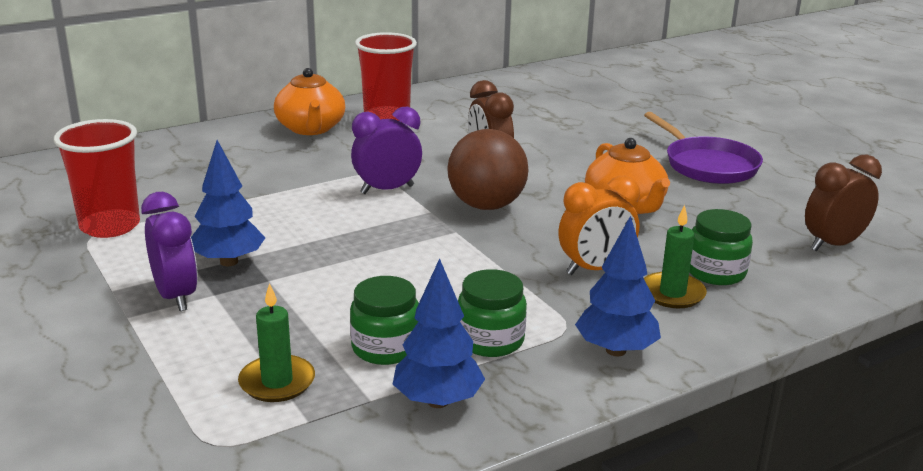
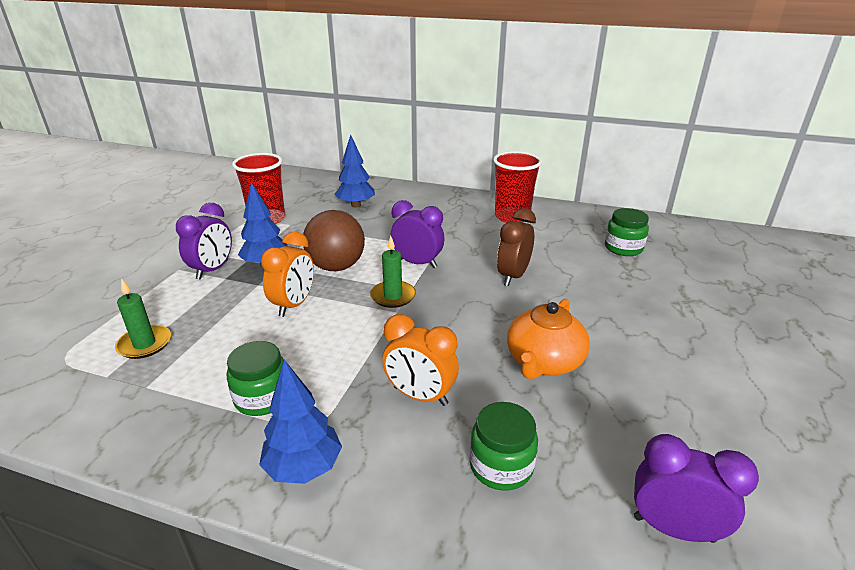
camera: 50 degrees right, 5 degrees up
orange teapot [274,68,345,135] -> none
green jar [350,276,419,365] -> green jar moved to [605,208,649,256]
blue tree [393,258,485,408] -> blue tree moved to [334,135,375,208]
brown ball [447,129,528,210] -> brown ball moved to [303,210,365,271]
purple pan [644,112,763,184] -> none
green candle [644,205,707,308] -> green candle moved to [370,236,416,308]
brown clock [805,154,882,251] -> purple clock [634,434,759,543]
none -> orange clock [261,232,314,317]

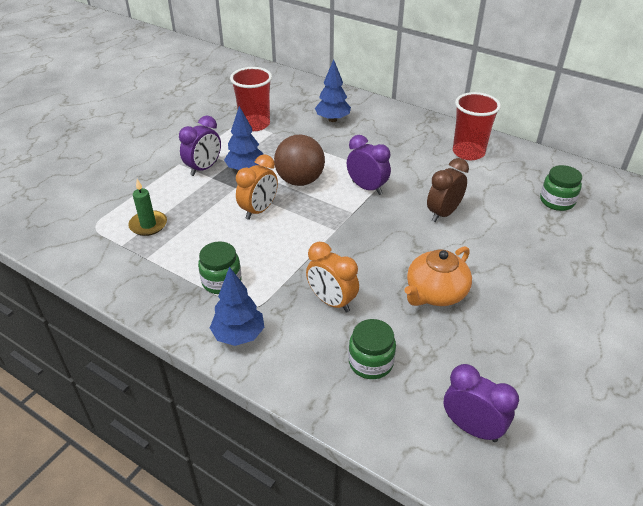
camera: 15 degrees right, 10 degrees up
green candle [370,236,416,308] -> none

